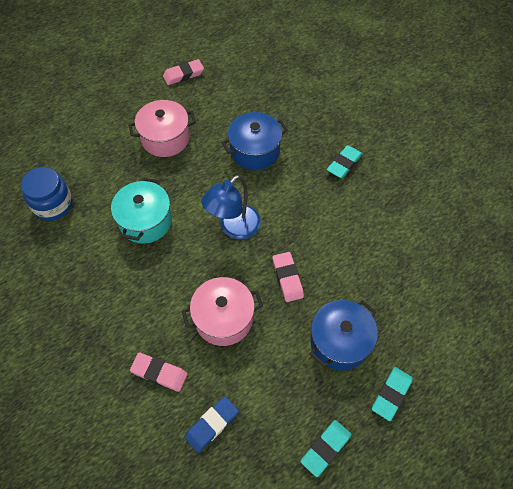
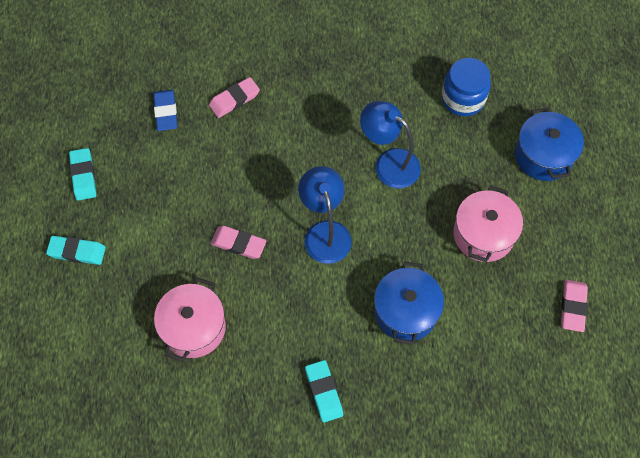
camera: 125 degrees right, 5 degrees up
turquoise pot [111,178,172,244] -> blue lamp [360,101,421,188]
pink pot [182,277,263,346] -> pink pot moved to [154,278,226,362]
blue pot [310,300,378,371] -> blue pot moved to [515,108,584,181]
turquoise eraser [372,367,413,421] -> turquoise eraser turned 60 degrees counterclockwise [46,236,106,265]

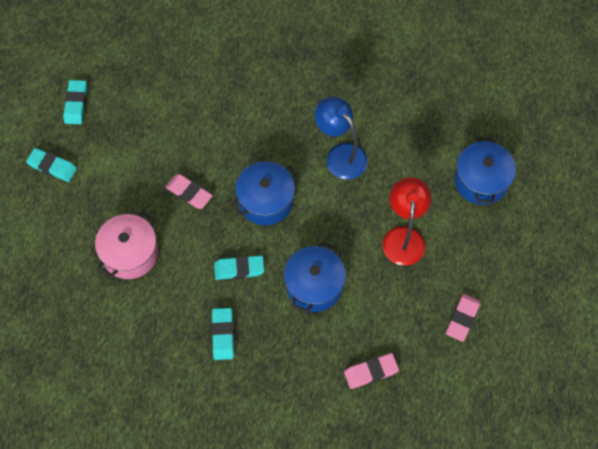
camera: 15 degrees right, 0 degrees up
blue eraser [153,90,178,131] -> none
pink eraser [209,77,260,118] -> pink eraser moved to [344,353,399,389]
blue lamp [298,166,352,264] -> blue pot [230,162,300,225]
blue jar [442,58,491,116] -> none
pink pot [453,186,523,262] -> red lamp [383,177,432,266]
none -> turquoise eraser [214,255,264,280]

